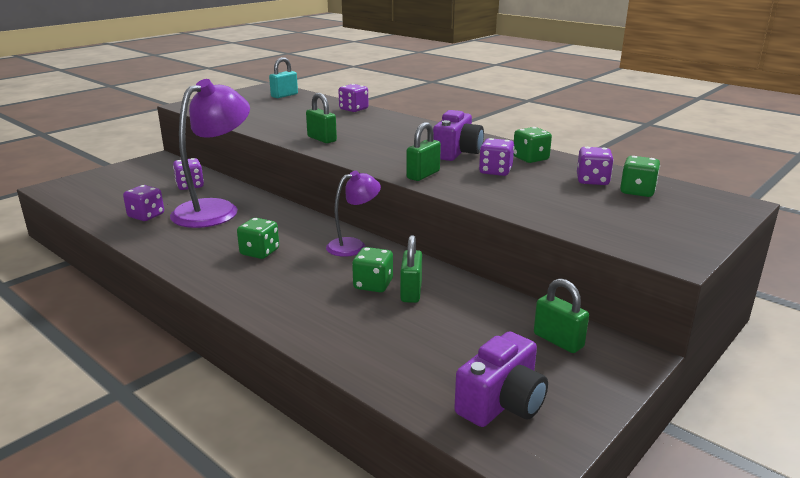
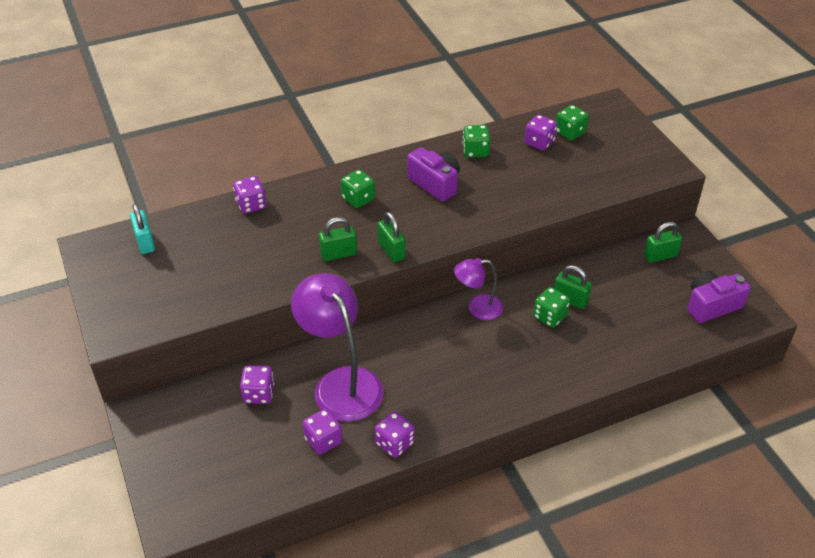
camera: 65 degrees left, 20 degrees up
green dice [237,218,279,259] -> green dice moved to [341,170,375,208]
purple lamp [326,171,381,257] -> purple lamp turned 90 degrees counterclockwise [454,258,503,320]
green padlock [406,122,441,181] -> green padlock moved to [377,212,406,263]
purple camera [454,332,548,427] -> purple camera turned 90 degrees counterclockwise [687,271,751,323]
purple dice [479,138,514,176] -> purple dice moved to [375,411,414,458]

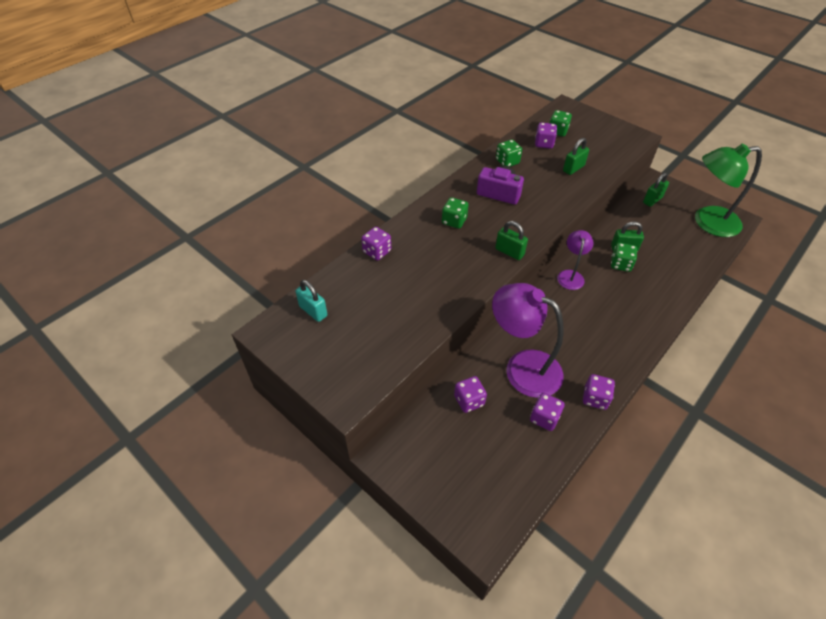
camera: 25 degrees left, 5 degrees up
green padlock [319,217,357,261] -> green padlock moved to [563,138,589,175]
purple lamp [454,258,503,320] -> purple lamp turned 135 degrees clockwise [557,230,593,290]
purple camera [687,271,751,323] -> green lamp [695,144,762,237]

